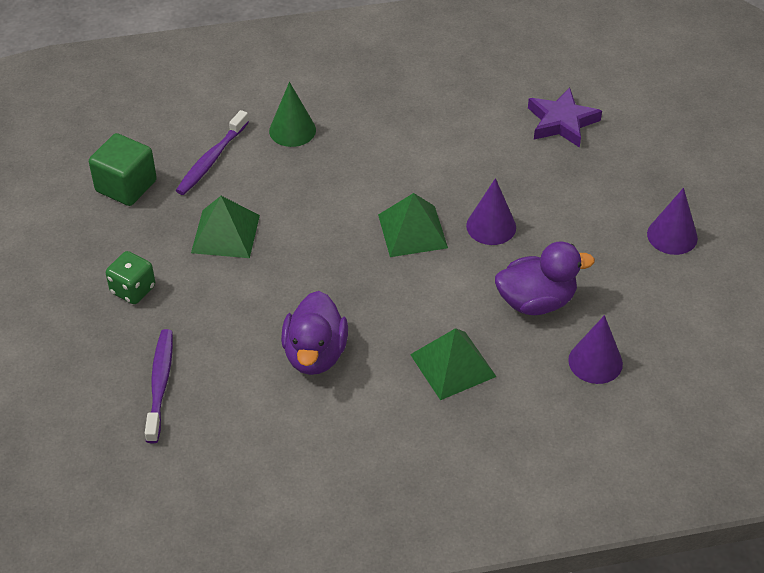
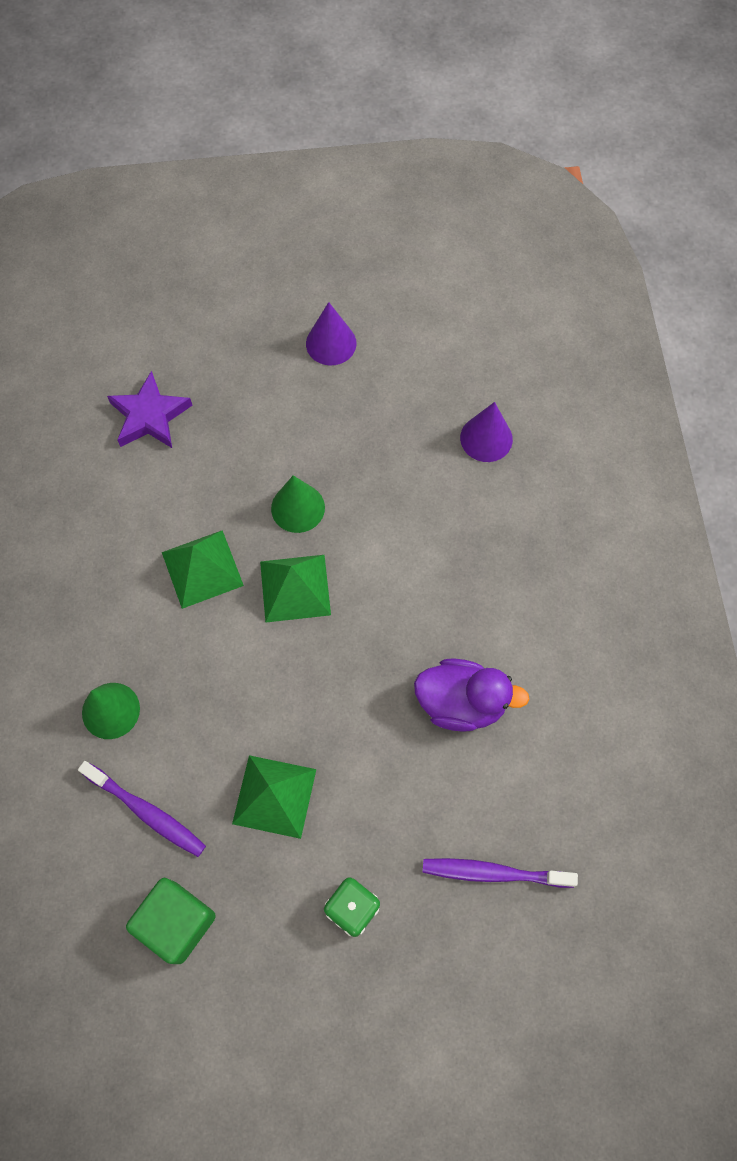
camera: 85 degrees left, 20 degrees up
green pyramid [410,328,497,400] -> green pyramid moved to [162,530,244,609]
purple cone [466,178,516,245] -> green cone [271,475,325,533]
purple duck [495,242,595,315] -> none

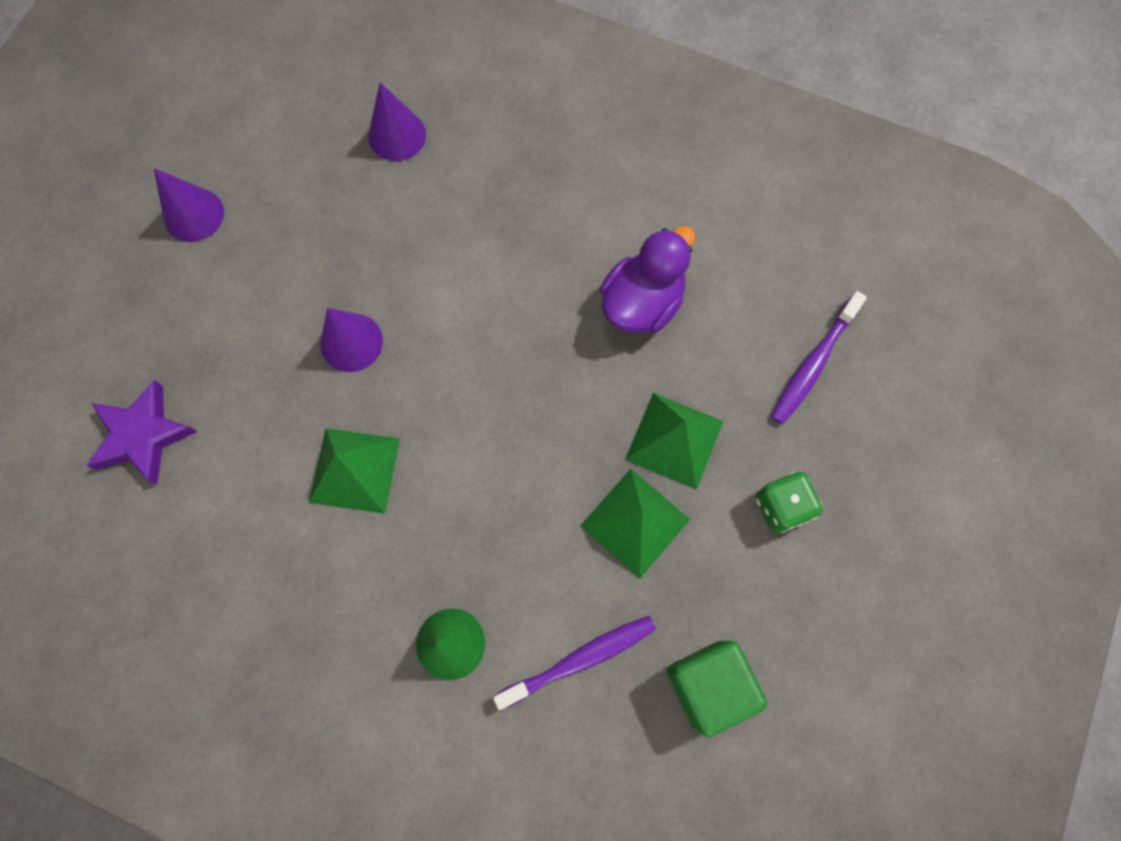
camera: 60 degrees left, 5 degrees up
green pyramid [260,555,331,623] -> green pyramid moved to [625,393,723,490]
green cone [271,475,325,533] -> purple cone [320,308,383,372]

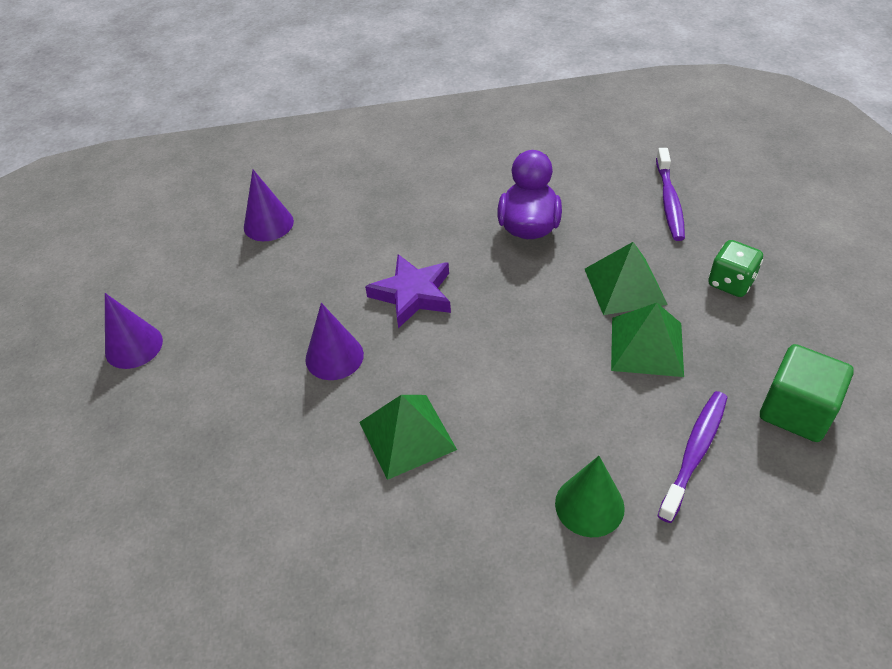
camera: 30 degrees left, 25 degrees down
purple star [86,380,198,485] -> purple star moved to [365,254,451,328]

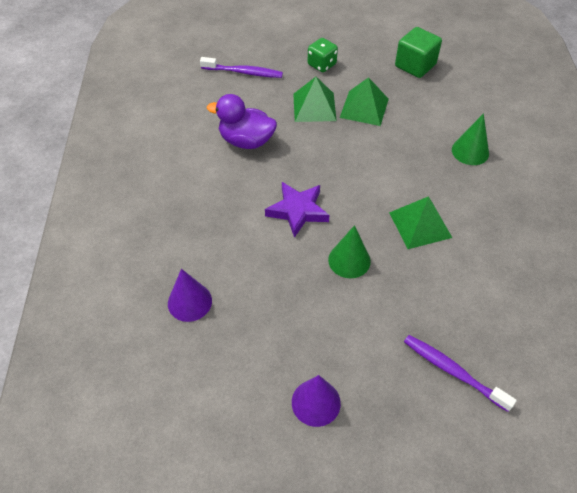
camera: 85 degrees left, 5 degrees up
purple cone [305,303,364,380] -> green cone [328,225,371,278]
purple toothbrush [657,391,728,523] -> purple toothbrush moved to [404,335,516,412]

